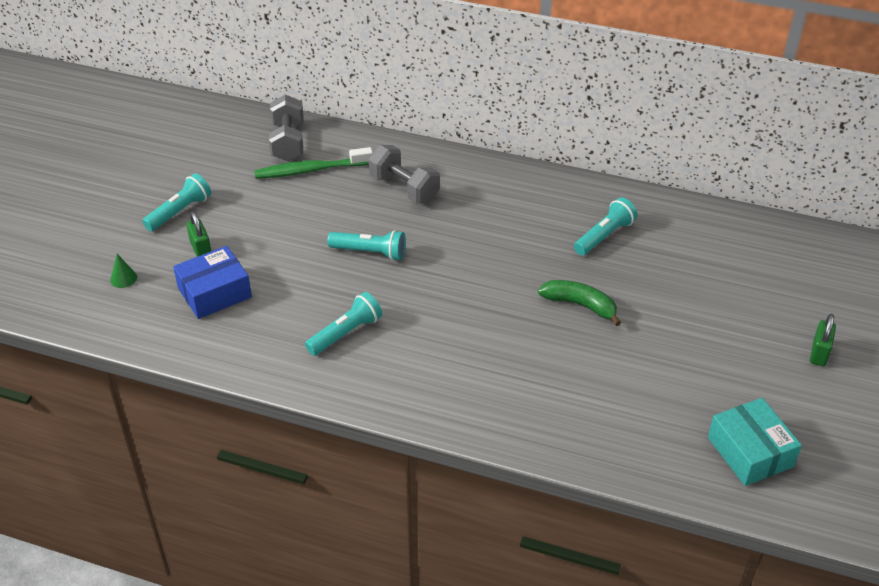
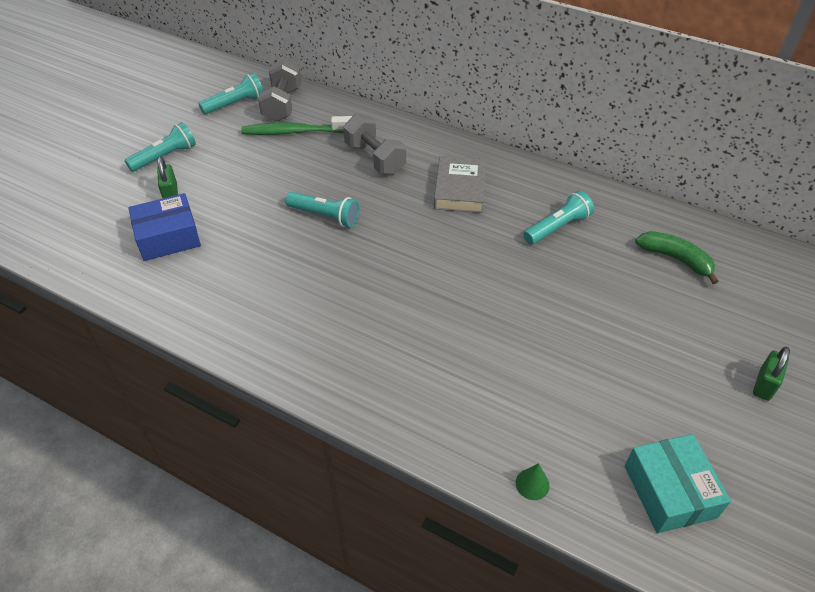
camera: 10 degrees right, 5 degrees up
green cone [110,254,137,288] -> green cone moved to [516,463,550,500]
turquoise flashlight [305,292,382,356] -> turquoise flashlight moved to [198,73,263,114]
green banana [538,280,621,326] -> green banana moved to [635,231,719,284]
none -> grey book [434,156,486,213]

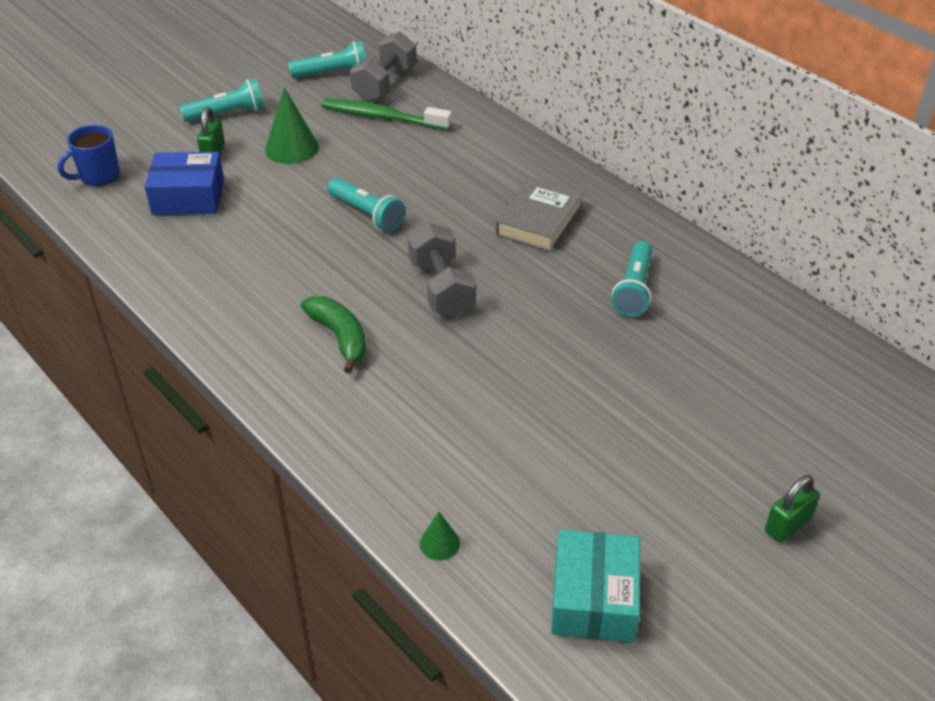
camera: 20 degrees right, 5 degrees down
grey dumbbell [343,114,406,175] -> grey dumbbell moved to [408,223,476,317]
turquoise flashlight [523,191,594,245] -> turquoise flashlight turned 120 degrees clockwise [612,241,652,317]
green banana [635,231,719,284] -> green banana moved to [301,296,366,374]
none -> blue mug [58,125,120,186]
none -> green cone [265,88,319,164]

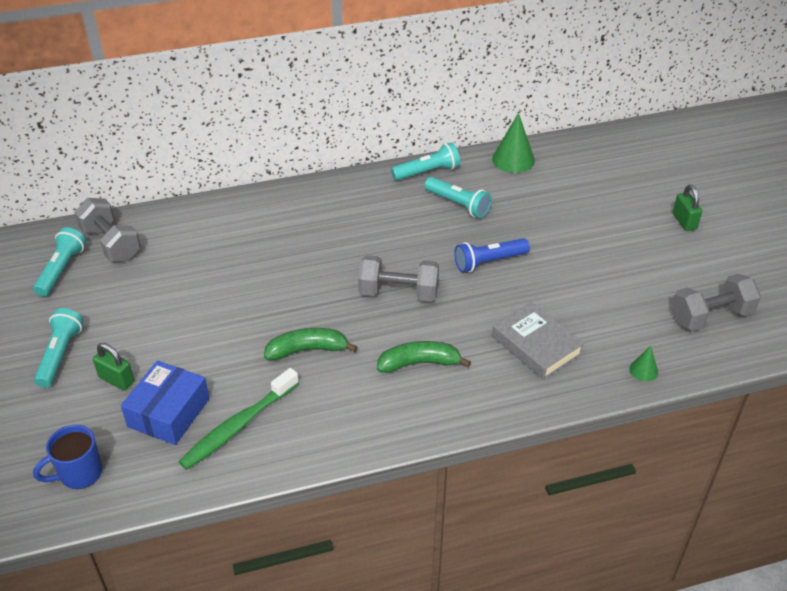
camera: 65 degrees left, 0 degrees up
blue mug [58,125,120,186] -> blue mug turned 75 degrees clockwise [33,425,102,489]
green cone [265,88,319,164] -> green cone moved to [492,113,535,173]
green toothbrush [321,98,452,131] -> green toothbrush moved to [178,368,299,470]
turquoise flashlight [327,178,405,232] -> turquoise flashlight moved to [391,142,460,181]
grey book [496,177,584,252] -> grey book moved to [492,302,584,380]
turquoise box [551,529,640,642] -> grey dumbbell [671,274,761,331]
none -> green banana [264,328,357,360]
none -> blue flashlight [454,238,530,272]

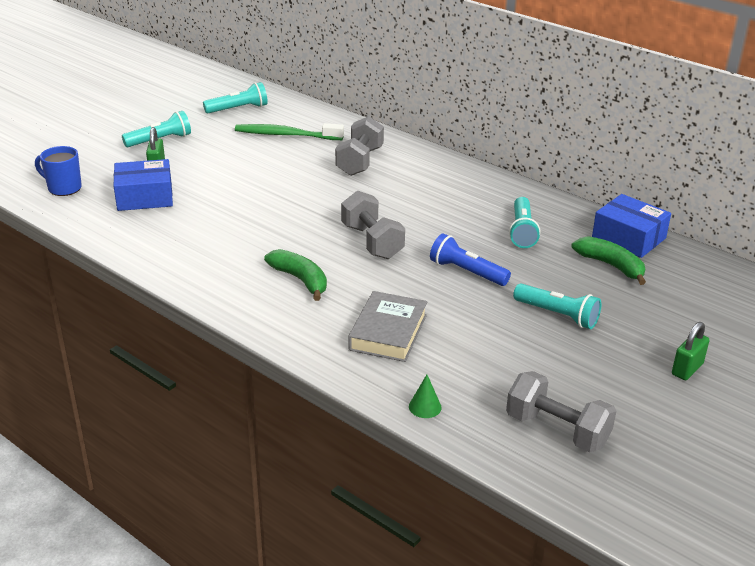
camera: 55 degrees right, 10 degrees down
grey dumbbell [74,198,141,261] -> grey dumbbell moved to [335,116,384,176]
green toothbrush [178,368,299,470] -> green toothbrush moved to [235,123,344,140]
green banana [264,328,357,360] -> green banana moved to [572,236,646,285]
turquoise flashlight [391,142,460,181] -> turquoise flashlight moved to [513,284,601,329]
green cone [492,113,535,173] -> blue box [592,194,671,258]

